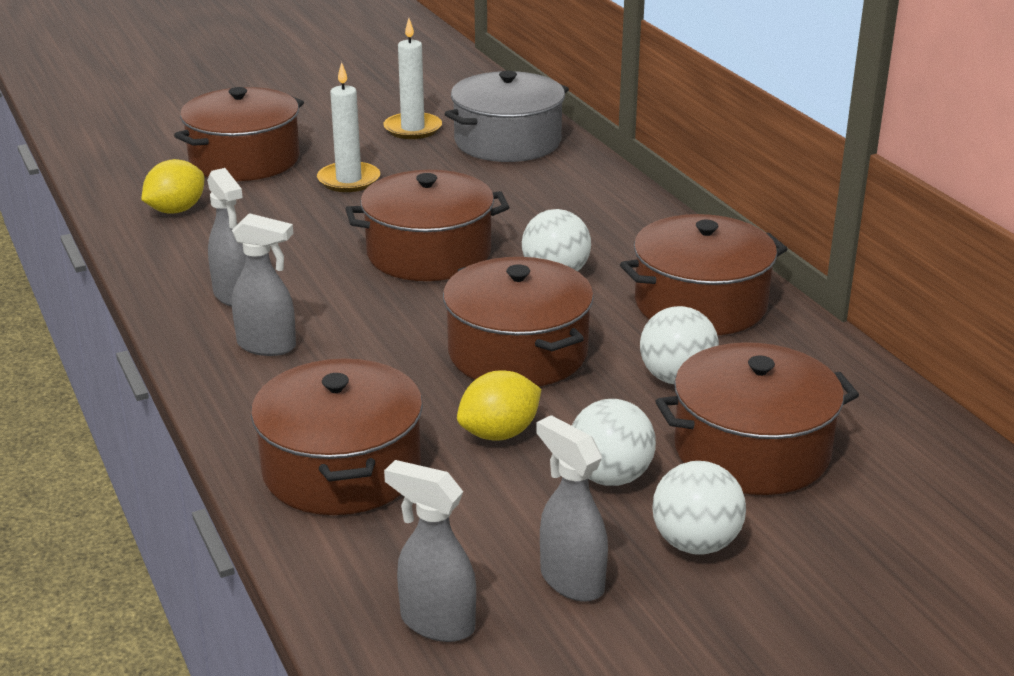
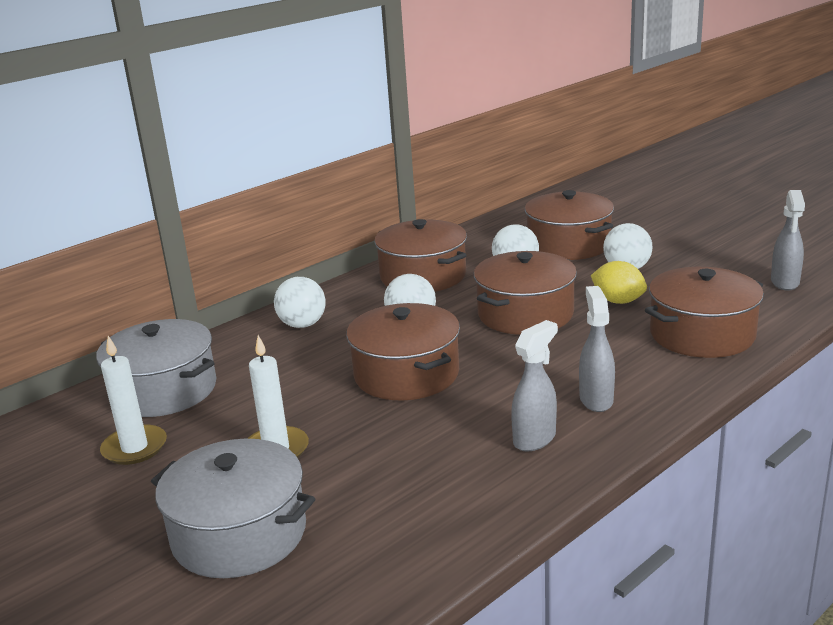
camera: 105 degrees left, 5 degrees down
yellow lemon [141,159,204,214] -> none
brown pot [174,87,304,181] -> grey pot [151,439,315,578]
grey spray bottle [536,415,608,602] -> none
white ball [652,461,746,555] -> white ball moved to [274,277,326,328]

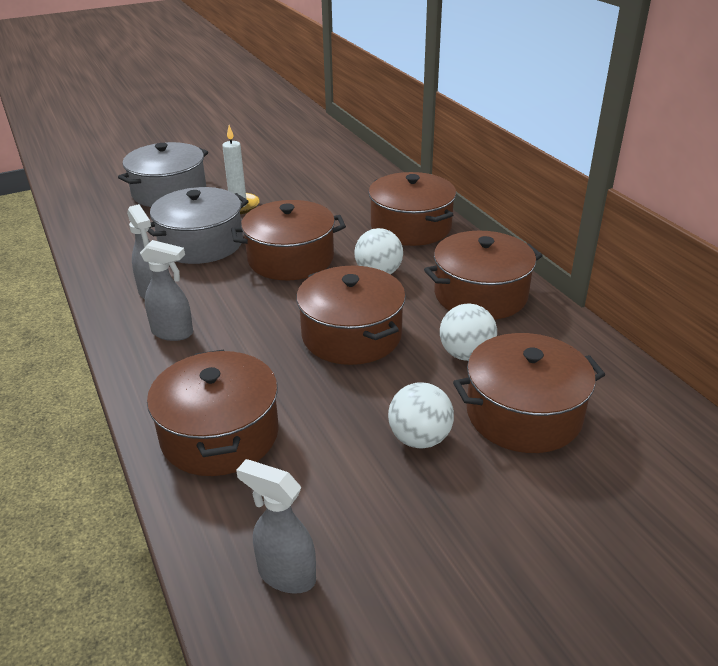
camera: 105 degrees right, 10 degrees up
grey pot [96,319,216,417] -> grey pot moved to [147,187,249,264]
white candle [100,336,167,465] -> none
white ball [274,277,326,328] -> brown pot [369,172,456,246]
yellow lemon [591,261,647,304] -> none

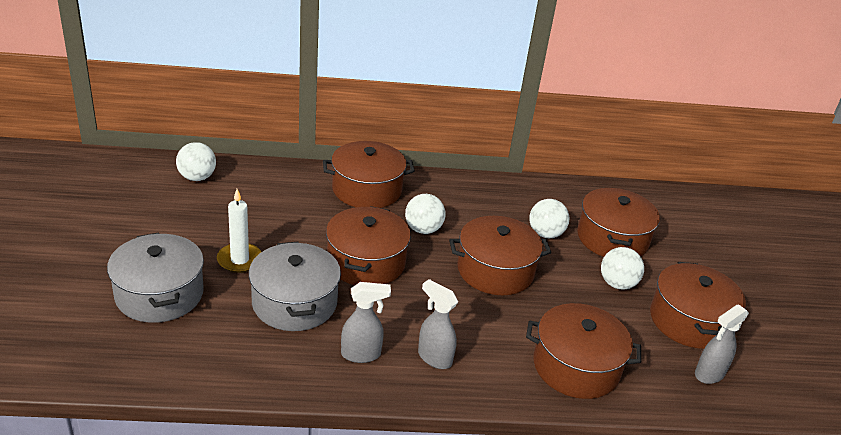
camera: 70 degrees left, 0 degrees up
grey spray bottle [140,240,193,341] -> grey spray bottle turned 90 degrees counterclockwise [418,279,458,369]
brown pot [424,231,543,320] -> brown pot moved to [650,262,746,349]
none -> white ball [176,142,216,181]

